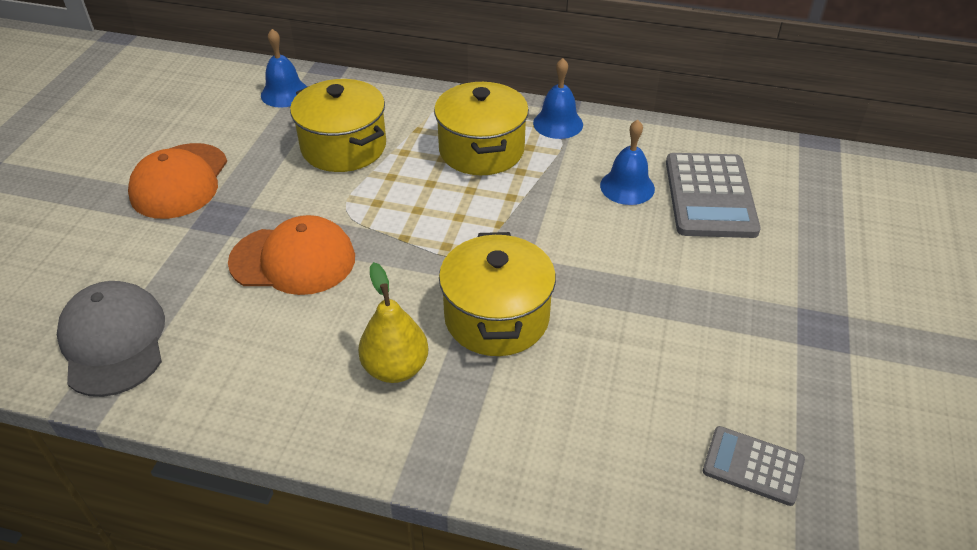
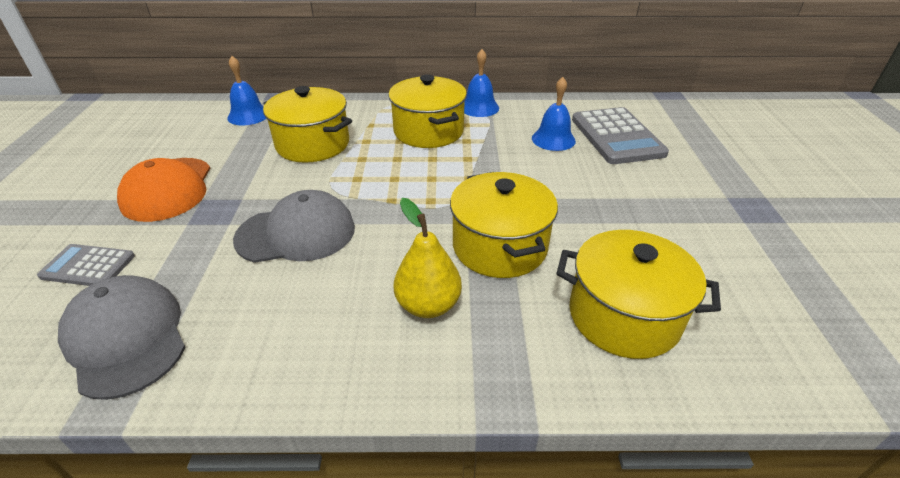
camera: 15 degrees left, 5 degrees down
orange cap [228,215,355,295] -> grey cap [233,190,355,263]
grey calculator [703,426,805,506] -> grey calculator moved to [37,244,135,286]
none -> yellow pot [557,230,721,359]

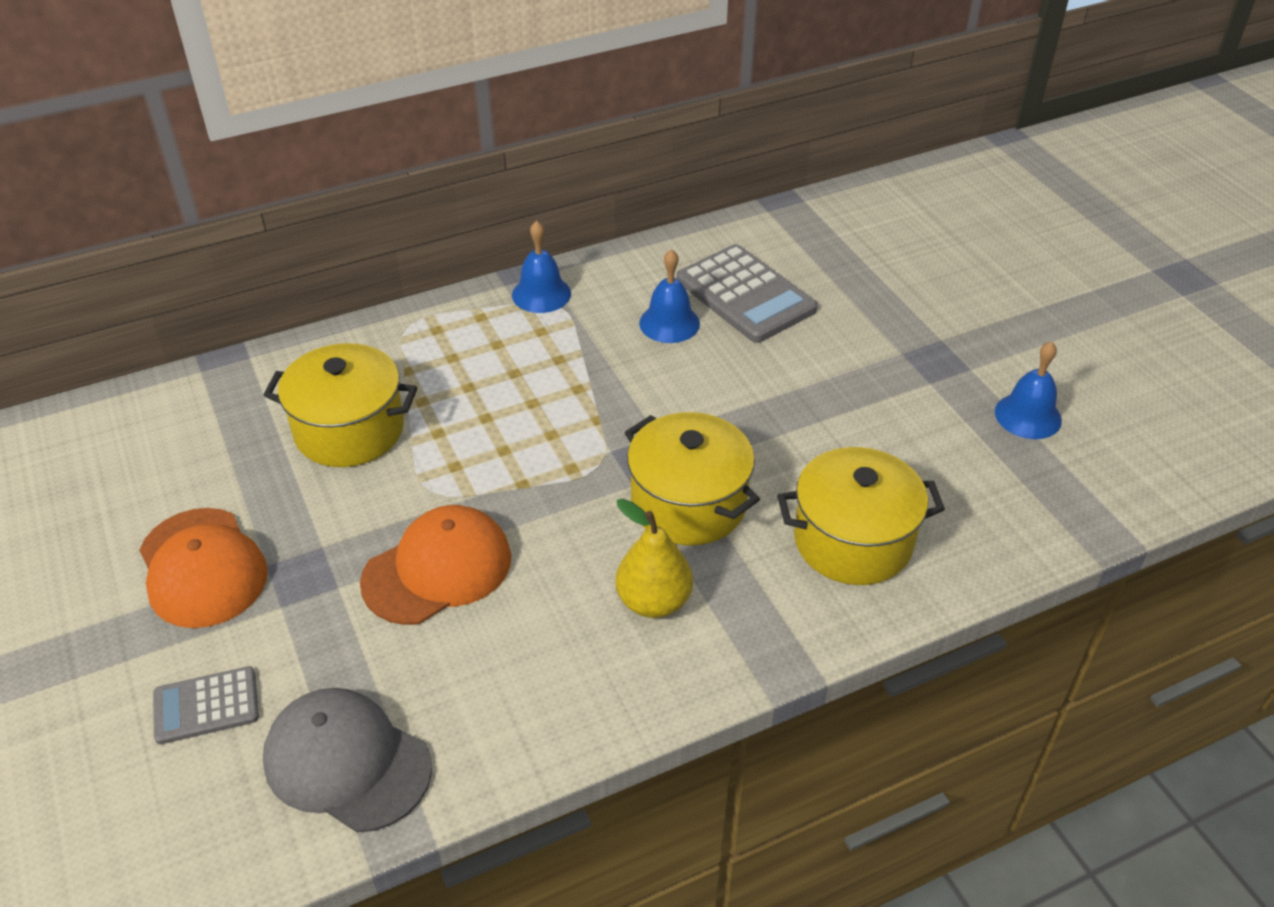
camera: 25 degrees left, 5 degrees up
blue bell [227,56,266,126] -> blue bell moved to [995,341,1062,439]
grey cap [233,190,355,263] -> orange cap [360,505,511,625]
yellow pot [388,74,467,148] -> none

